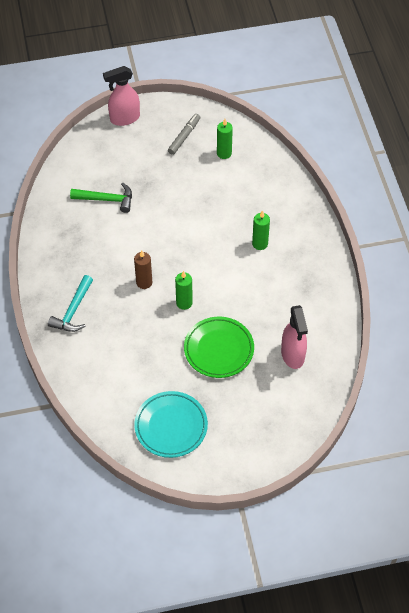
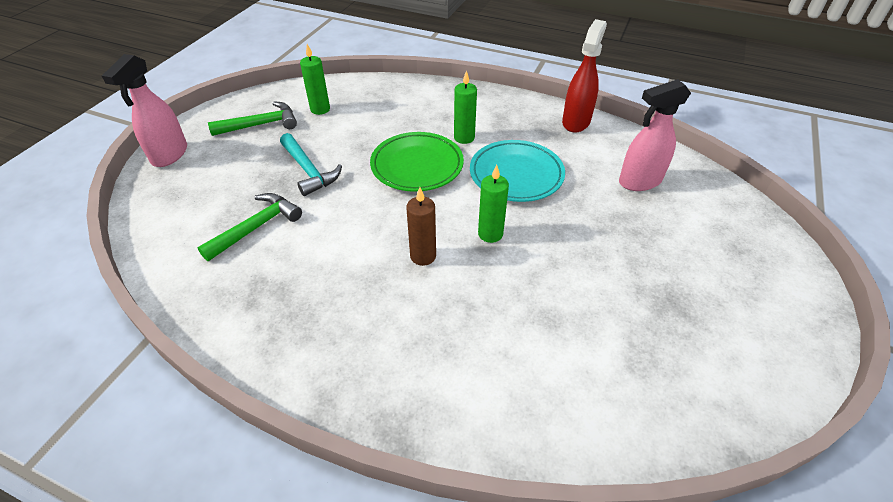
camera: 55 degrees left, 10 degrees down
turquoise hammer [48,275,93,332] -> turquoise hammer moved to [280,133,342,196]
turquoise plate [134,391,208,458] -> turquoise plate moved to [470,140,565,202]
grey marker [168,114,200,155] -> green hammer [208,101,297,136]
green plate [184,317,254,378] -> green plate moved to [370,132,464,192]
pink spray bottle [281,305,308,369] -> pink spray bottle turned 135 degrees clockwise [619,79,691,191]
none -> red spray bottle [562,19,607,133]

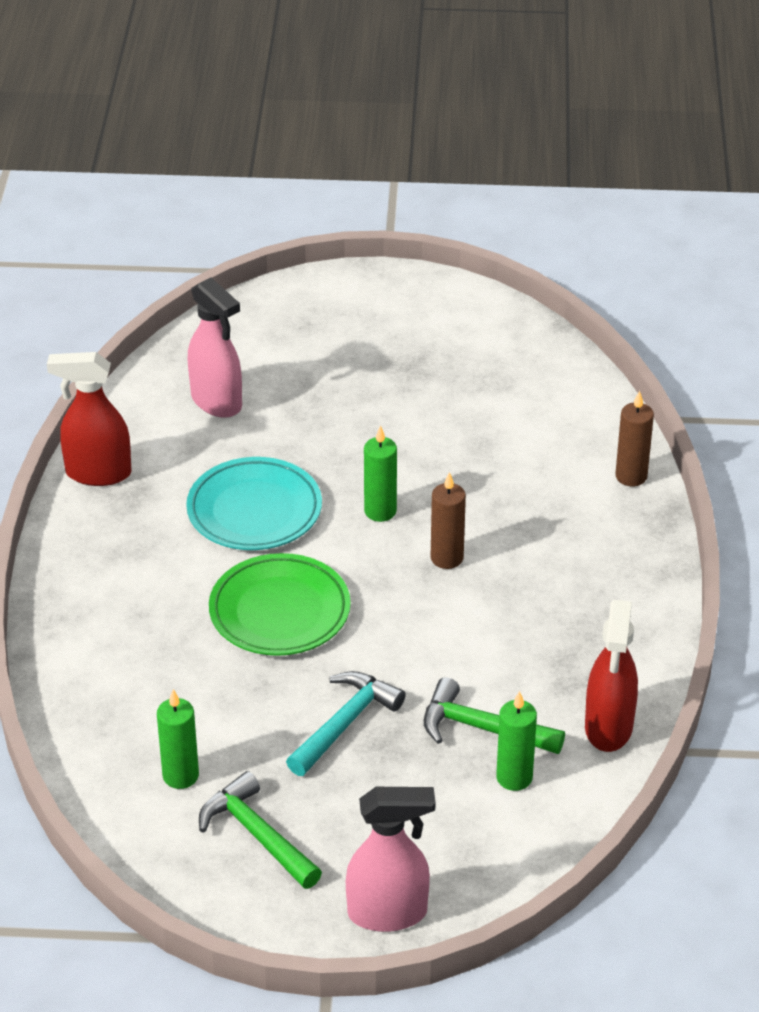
camera: 110 degrees left, 5 degrees down
green candle [454,70,477,144] -> green candle moved to [496,691,537,791]
none -> red spray bottle [585,600,638,752]
none -> brown candle [615,391,654,486]

